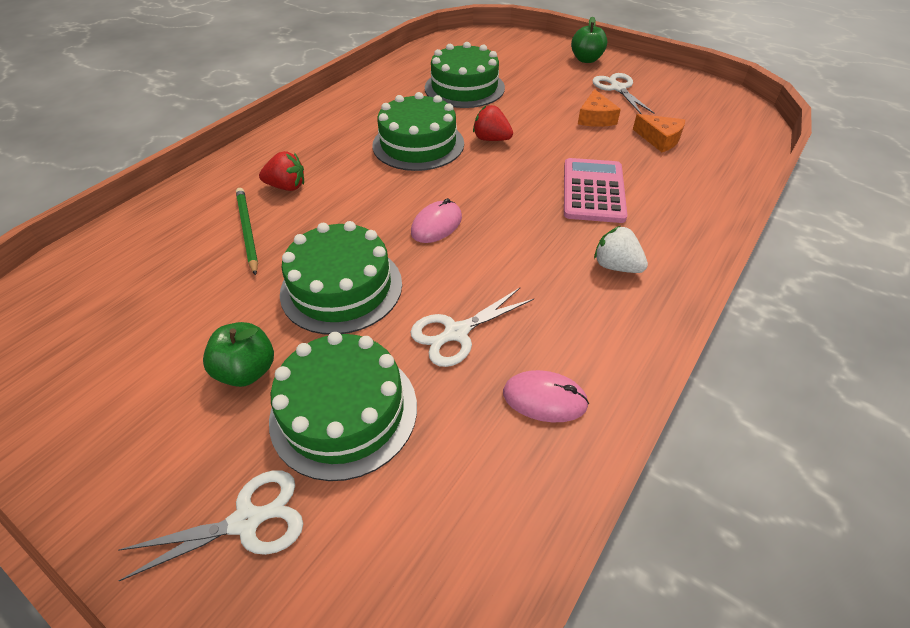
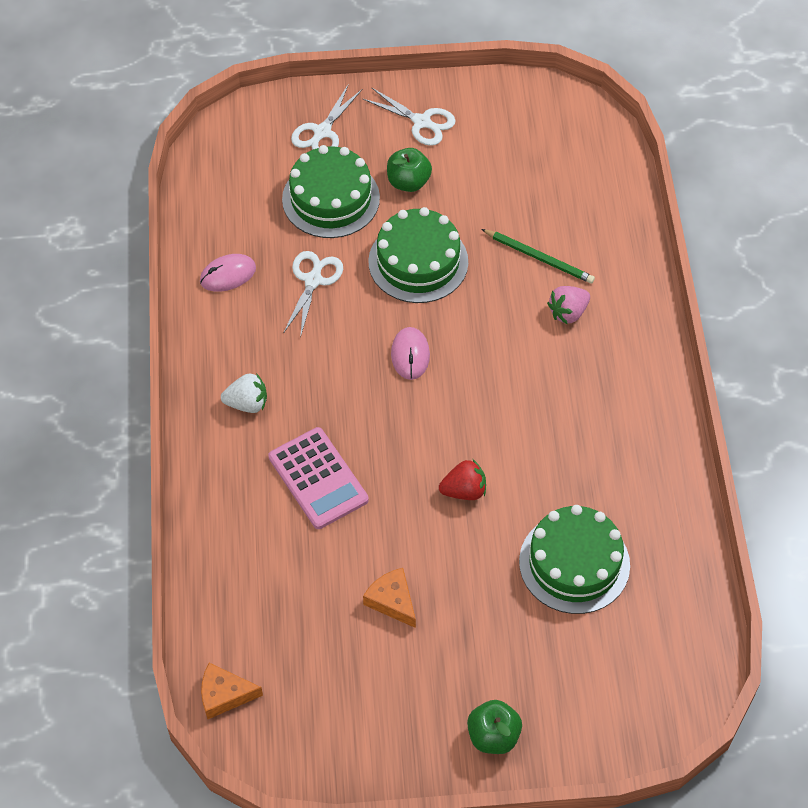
camera: 140 degrees right, 10 degrees up
red strawberry [259,151,304,191] -> pink strawberry [547,286,590,324]
green cake [372,92,464,171] -> none
white scissors [592,73,654,114] -> white scissors moved to [362,87,456,146]
orange cheese [633,114,685,152] -> orange cheese moved to [201,663,263,719]

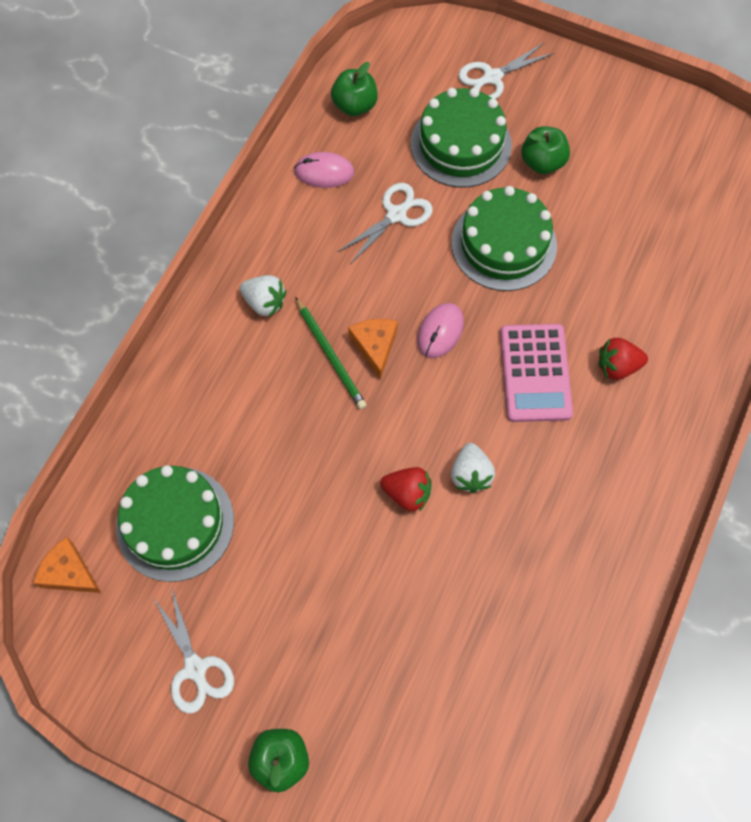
camera: 30 degrees right, 10 degrees up
pink calculator [268,427,369,529] -> pink calculator moved to [500,324,573,422]
white scissors [362,87,456,146] -> white scissors moved to [152,587,234,714]
orange cheese [363,568,416,628] -> orange cheese moved to [348,319,398,379]
green pencil [481,229,595,284] -> green pencil moved to [295,297,367,409]
green cake [519,505,630,614] -> green cake moved to [116,465,234,582]
pink strawberry [547,286,590,324] -> red strawberry [599,338,648,380]
none -> green apple [331,62,378,116]
none -> white strawberry [451,443,495,493]

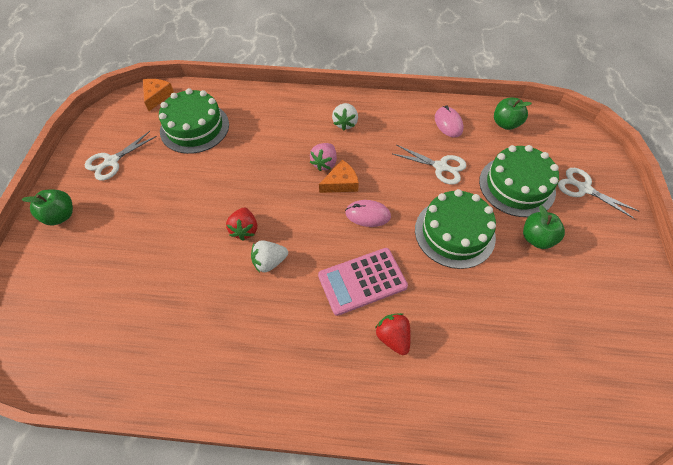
camera: 70 degrees right, 10 degrees down
green pencil [295,297,367,409] -> pink strawberry [310,143,337,171]

